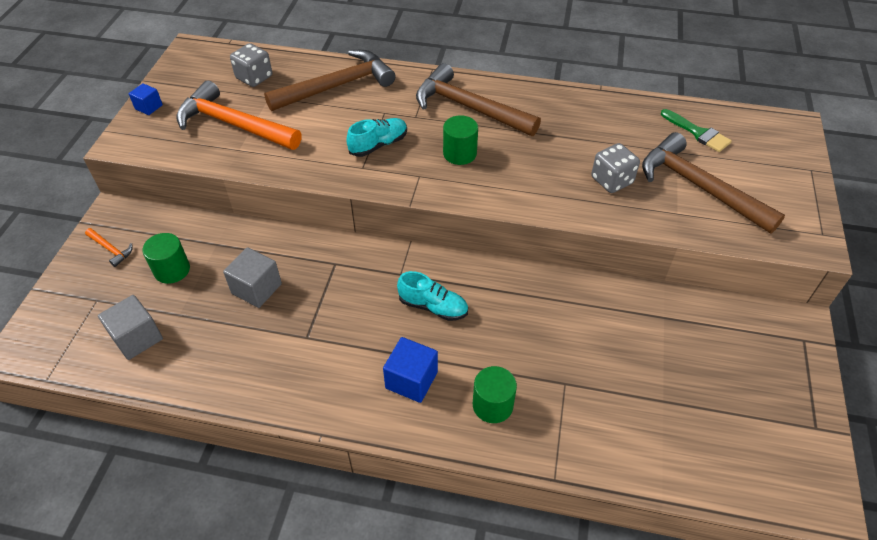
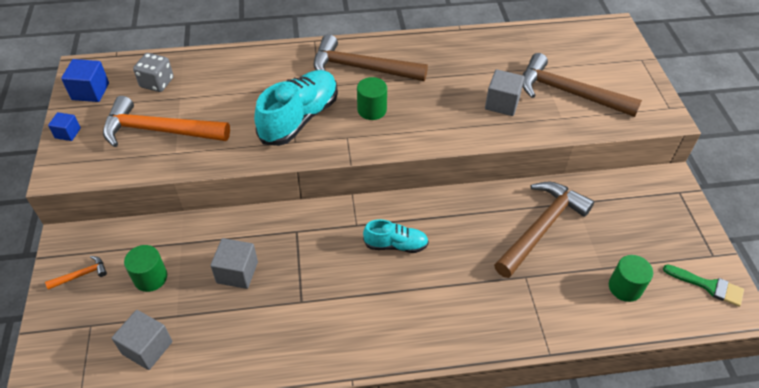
camera: 20 degrees left, 0 degrees up
orange hammer [85,228,133,267] -> orange hammer turned 45 degrees counterclockwise [45,256,107,290]
brown hammer [264,50,396,111] -> brown hammer moved to [494,182,594,278]
turquoise shoe [346,118,407,157] -> turquoise shoe [254,70,338,146], size x1.80
blue cube [383,337,438,403] -> blue cube moved to [61,59,109,102]
green cylinder [473,366,517,423] -> green cylinder moved to [609,255,653,302]
grey dice [591,143,640,193] -> grey cube [485,69,525,116]
green brush [661,109,732,152] -> green brush moved to [663,264,744,307]

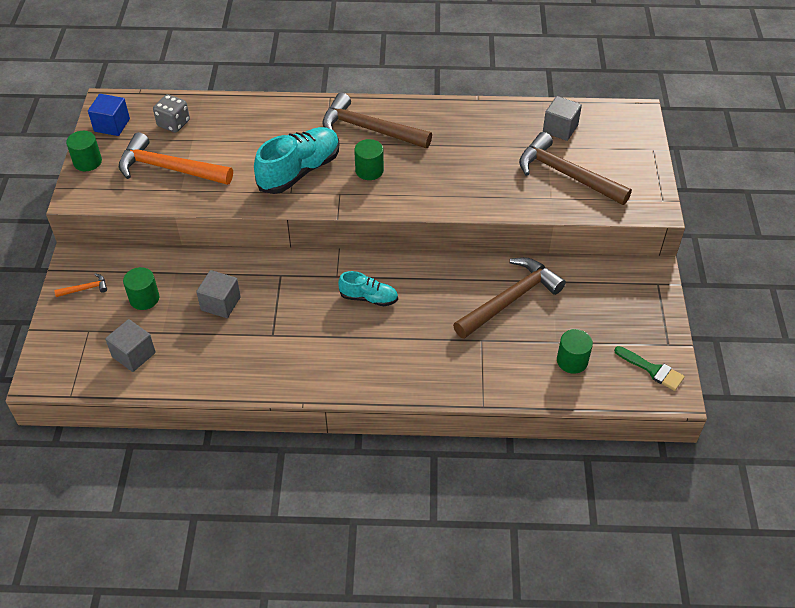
camera: 10 degrees right, 0 degrees up
blue cube [48,112,81,141] -> green cylinder [66,131,102,171]
grey cube [485,69,525,116] -> grey cube moved to [543,96,582,141]

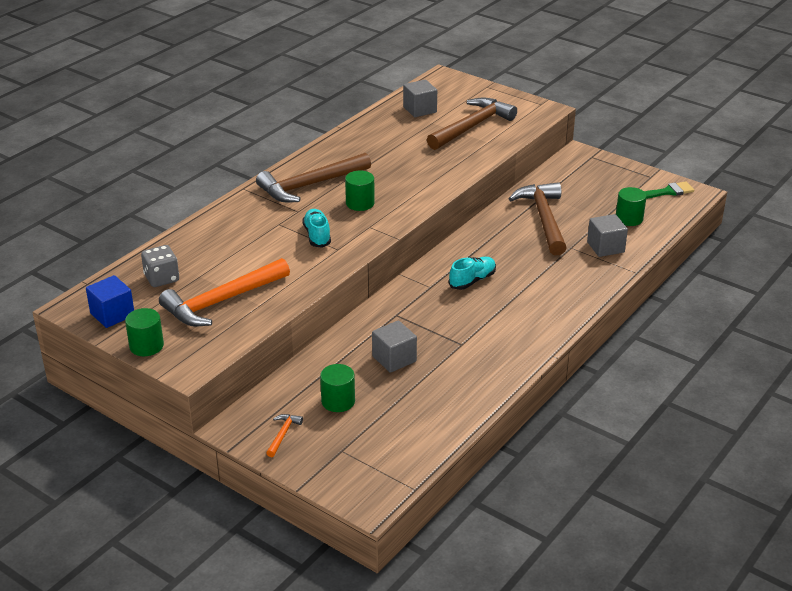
camera: 55 degrees left, 15 degrees down
grey cube [105,319,156,372] -> grey cube moved to [587,214,628,257]
turquoise shoe [254,127,339,194] -> turquoise shoe [302,209,331,248], size x0.56
brown hammer [519,132,632,205] -> brown hammer turned 150 degrees clockwise [427,97,517,150]

